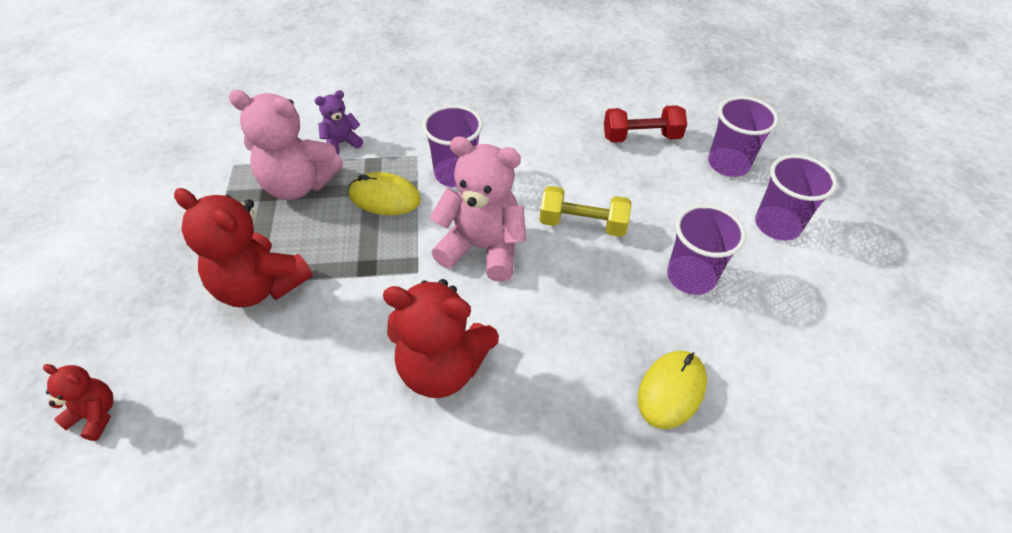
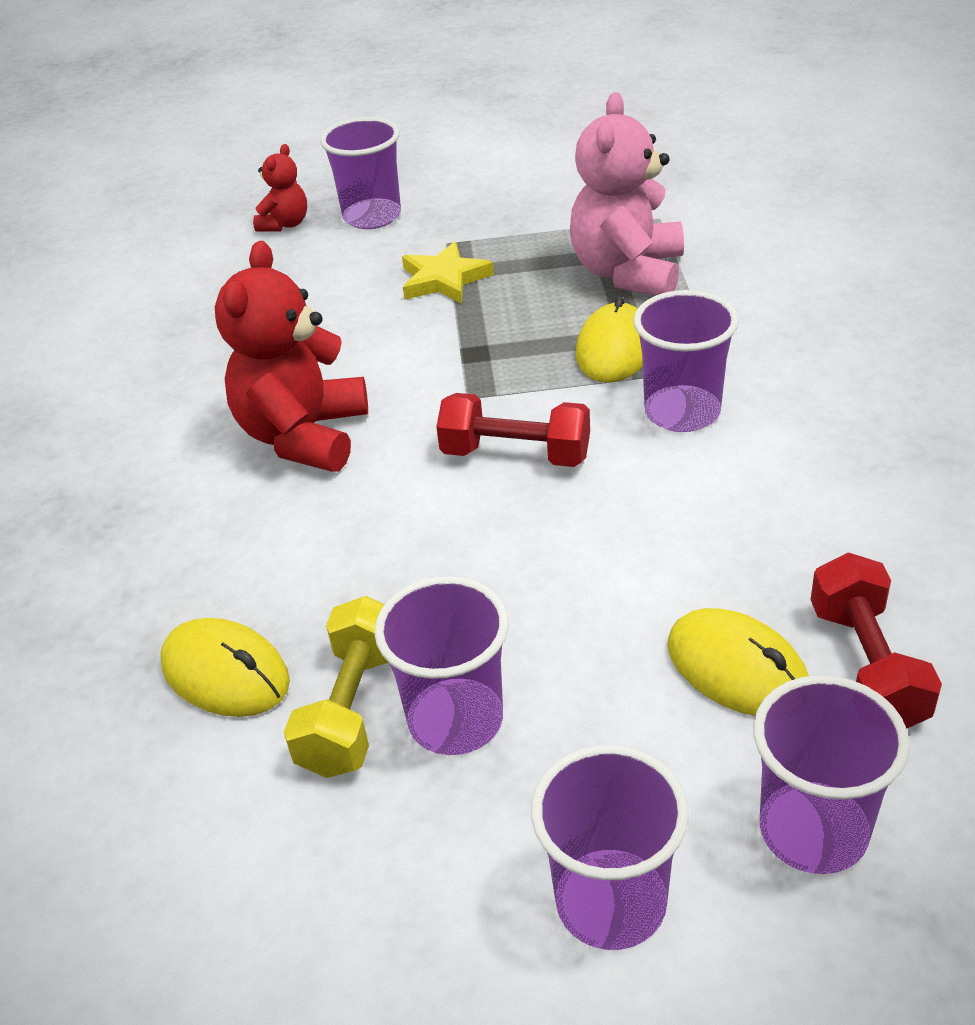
camera: 95 degrees right, 10 degrees down
red teddy bear [174,188,313,308] -> yellow star [402,242,494,304]
purple teddy bear [315,90,363,154] -> none
pink teddy bear [430,136,526,281] -> red dumbbell [436,393,590,467]
yellow dumbbell [539,186,631,237] -> yellow dumbbell moved to [284,596,389,778]
none -> purple cup [320,117,401,229]
none -> yellow mouse [667,608,809,716]

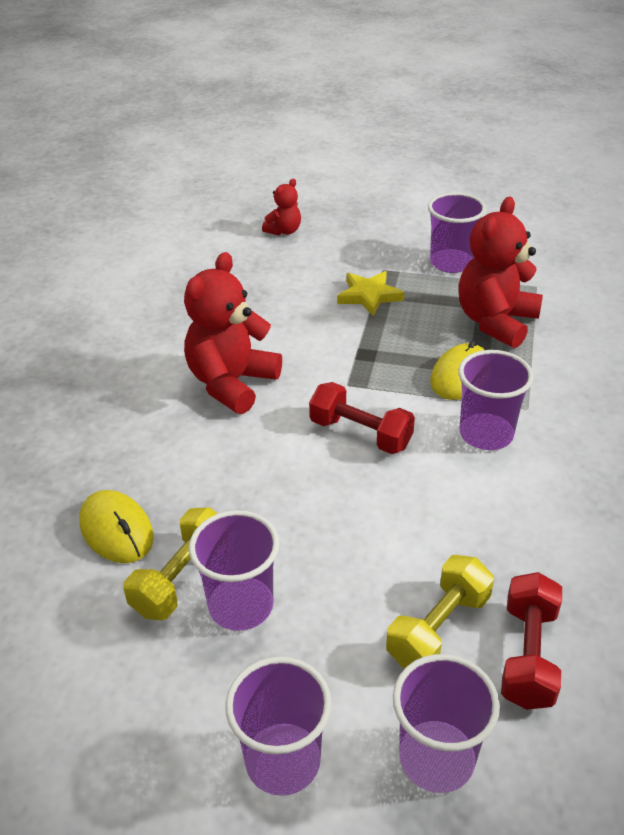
camera: 15 degrees right, 0 degrees up
purple cup [320,117,401,229] -> purple cup moved to [428,192,486,273]
pink teddy bear [570,92,684,296] -> red teddy bear [459,197,543,348]
yellow mouse [667,608,809,716] -> yellow dumbbell [386,555,494,669]

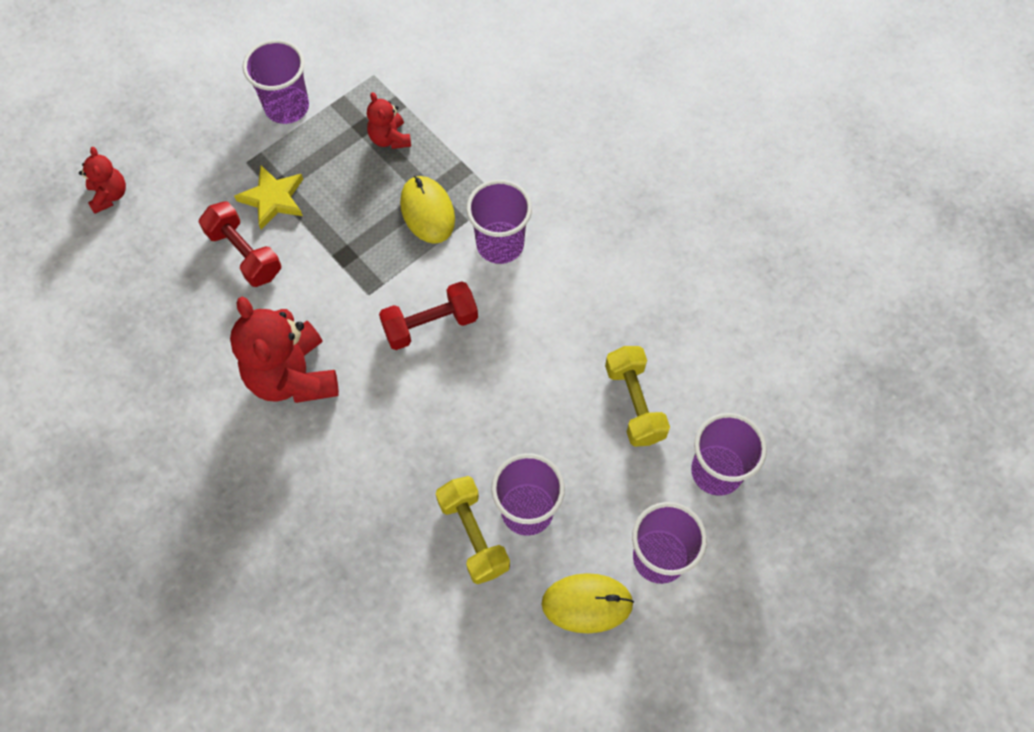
camera: 55 degrees left, 25 degrees up
yellow mouse [79,490,154,563] -> yellow mouse moved to [542,573,634,633]
red teddy bear [459,197,543,348] -> red teddy bear [367,92,411,149], size x0.51
red dumbbell [501,572,562,710] -> red dumbbell moved to [199,201,281,287]

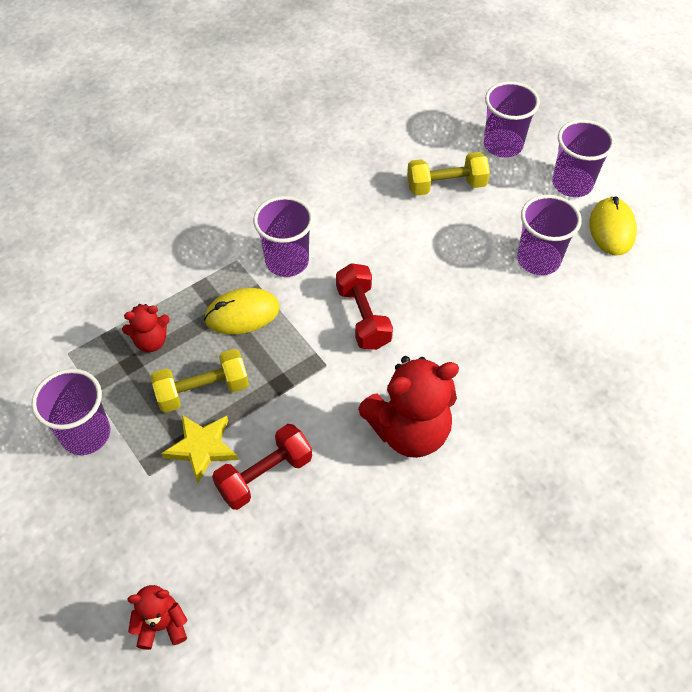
camera: 85 degrees left, 10 degrees down
yellow dumbbell [436,476,510,584] -> yellow dumbbell moved to [151,349,249,413]

